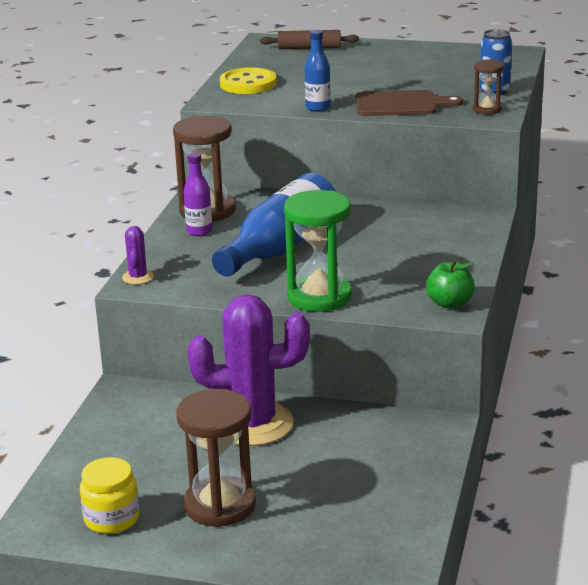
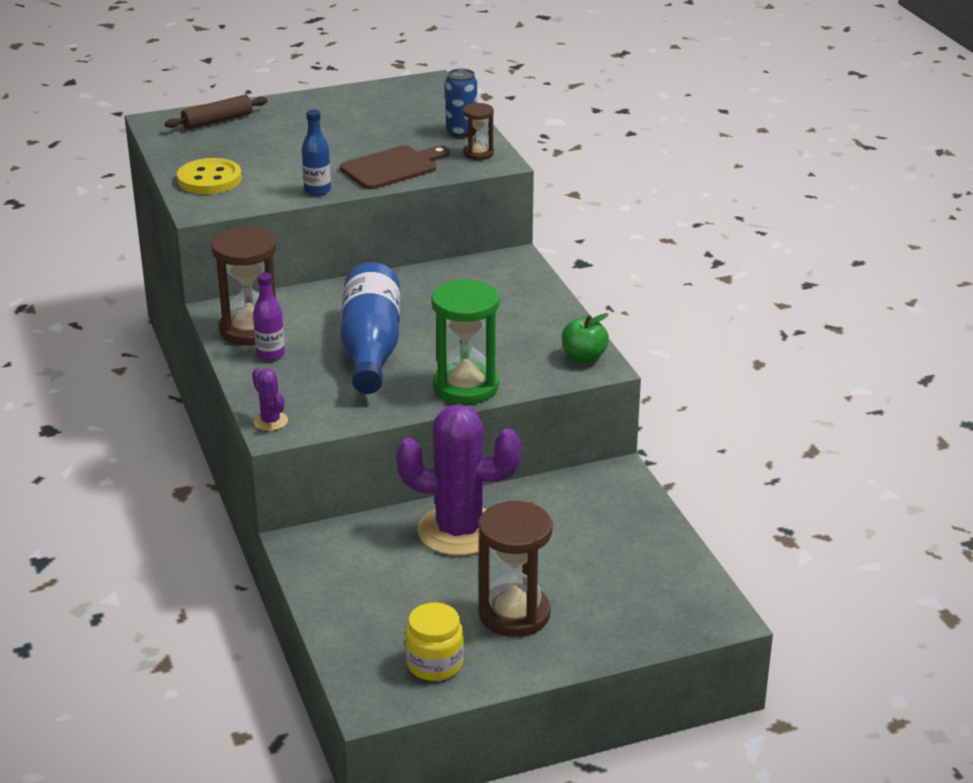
camera: 35 degrees left, 5 degrees up
purple cactus [188,294,310,446] -> purple cactus turned 45 degrees clockwise [396,404,521,556]

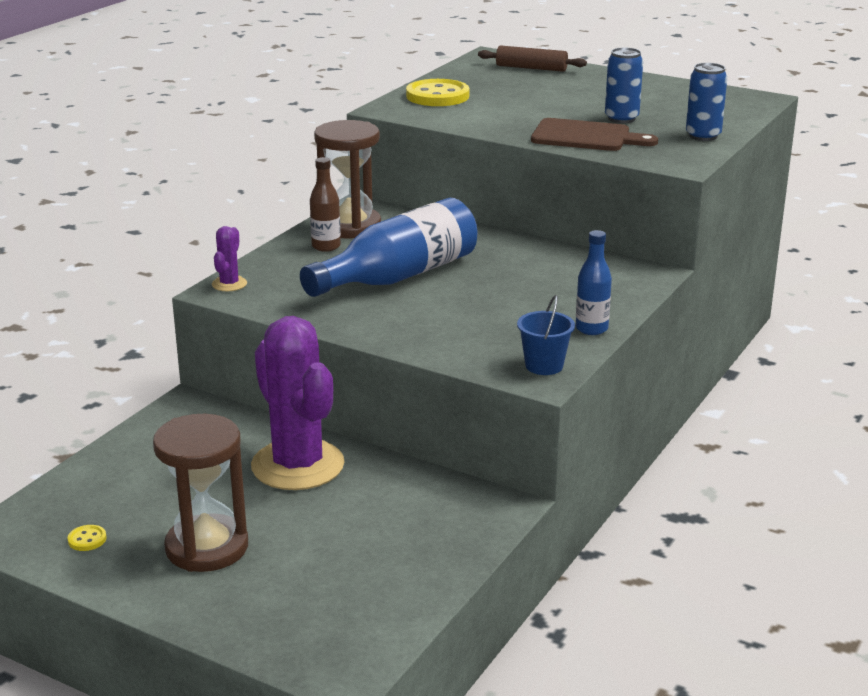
camera: 50 degrees right, 5 degrees down
purple bottle [253,273,285,361] -> brown bottle [310,157,341,252]
blue bottle [302,110,331,196] -> blue bottle moved to [576,230,612,335]
yellow jar [405,603,464,681] -> yellow button [67,525,107,551]
green hourglass [431,279,499,404] -> none
brown hourglass [463,103,494,160] -> none
green apple [562,313,609,363] -> blue bucket [517,295,575,375]
none -> blue can [605,48,643,123]

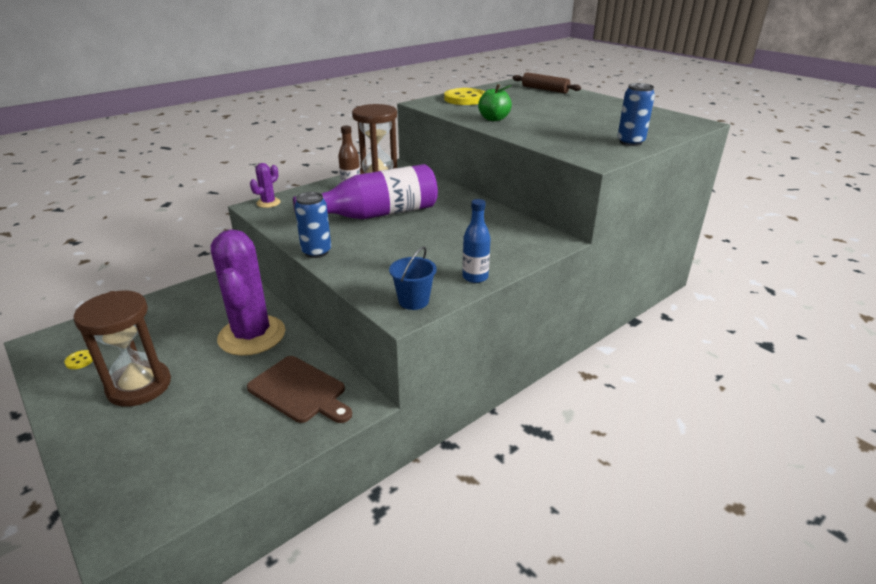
camera: 20 degrees right, 5 degrees up
blue bottle [300,198,477,297] -> purple bottle [293,164,438,219]
brown cutting board [531,118,658,151] -> brown cutting board moved to [247,356,352,423]
blue can [605,48,643,123] -> blue can moved to [294,192,331,258]
none -> green apple [478,84,512,121]

